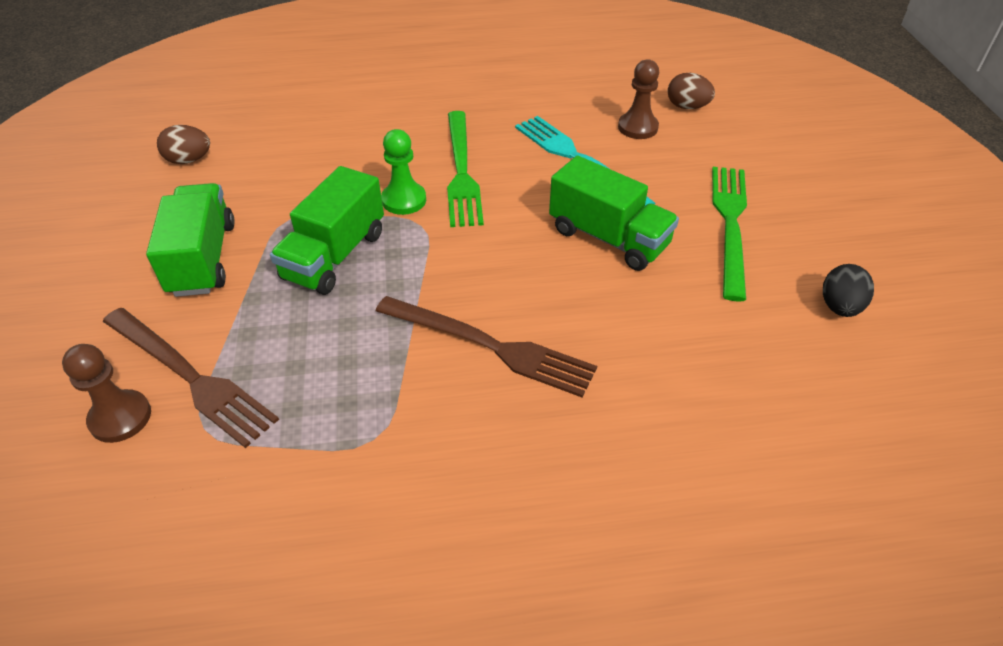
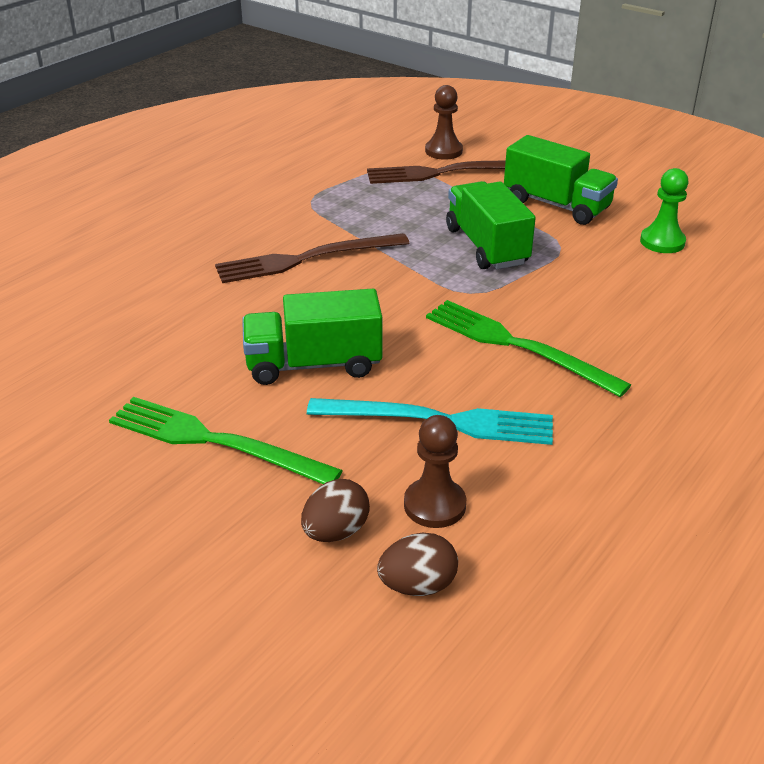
camera: 135 degrees right, 10 degrees down
brown egg [157,125,210,164] -> brown egg moved to [301,479,370,542]
green pawn [381,129,426,215] -> green pawn moved to [640,168,689,253]
green fork [712,167,747,302] -> green fork turned 150 degrees clockwise [109,397,343,484]
black egg [823,264,874,317] -> none

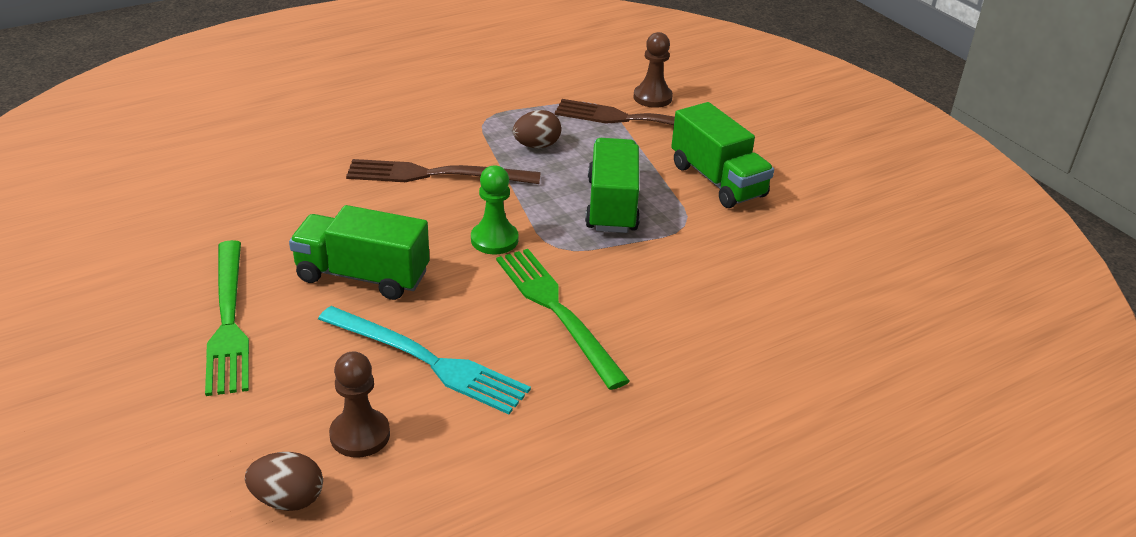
camera: 20 degrees right, 0 degrees up
green fork [109,397,343,484] -> green fork turned 150 degrees counterclockwise [205,240,249,396]
brown egg [301,479,370,542] -> brown egg moved to [513,110,561,148]
green pawn [640,168,689,253] -> green pawn moved to [471,166,518,254]

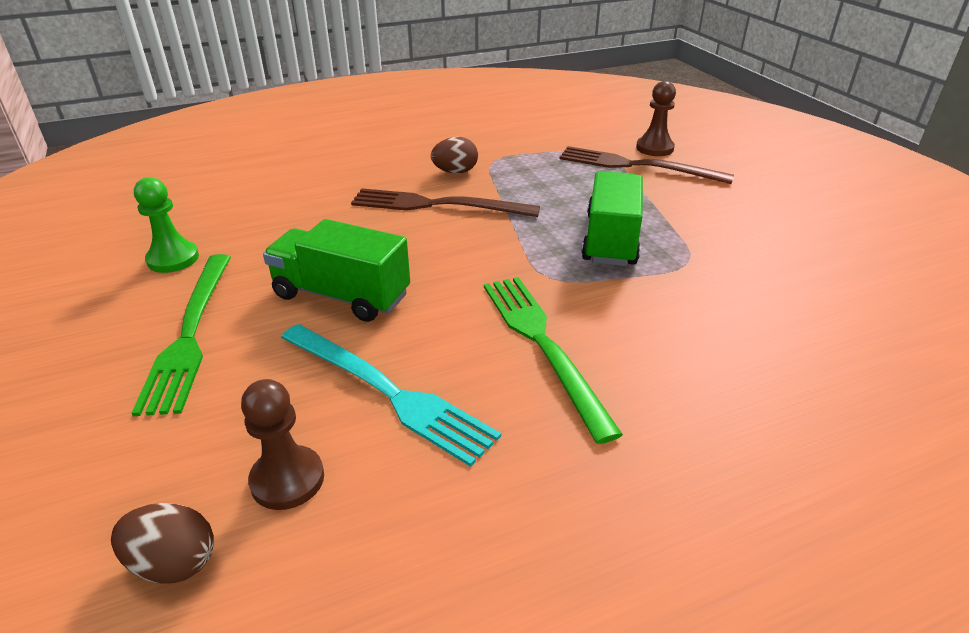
camera: 10 degrees right, 0 degrees up
green pawn [471,166,518,254] -> green pawn moved to [134,177,199,273]
brown egg [513,110,561,148] -> brown egg moved to [431,137,478,174]
green truck [671,102,774,208] -> none

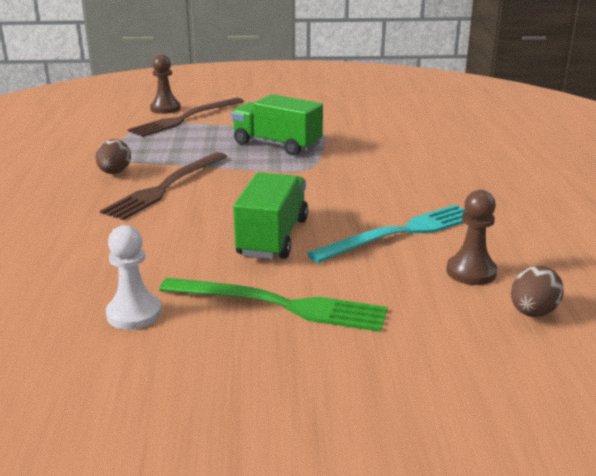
camera: 70 degrees left, 10 degrees down
green pawn [134,177,199,273] -> white pawn [106,225,162,330]
green truck [263,219,410,322] -> green truck turned 150 degrees clockwise [233,172,308,259]
green fork [484,277,623,444] -> none

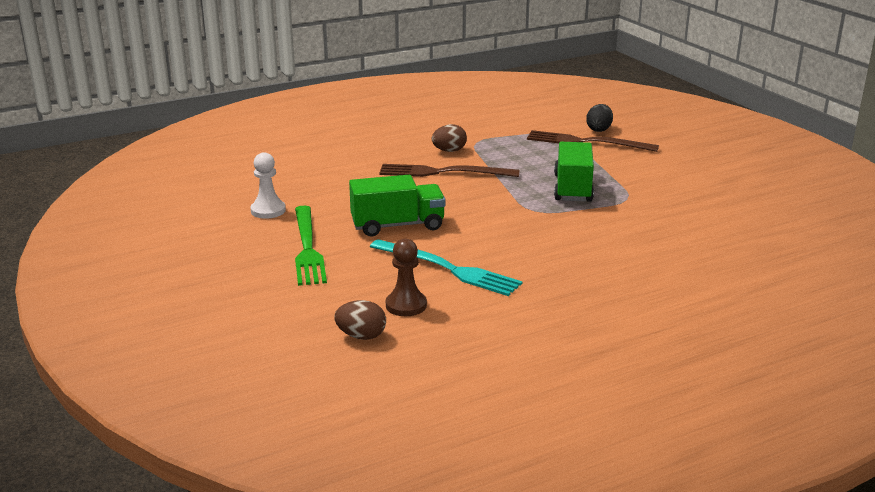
camera: 65 degrees right, 0 degrees up
brown pawn [150,55,181,114] -> black egg [586,104,613,132]

